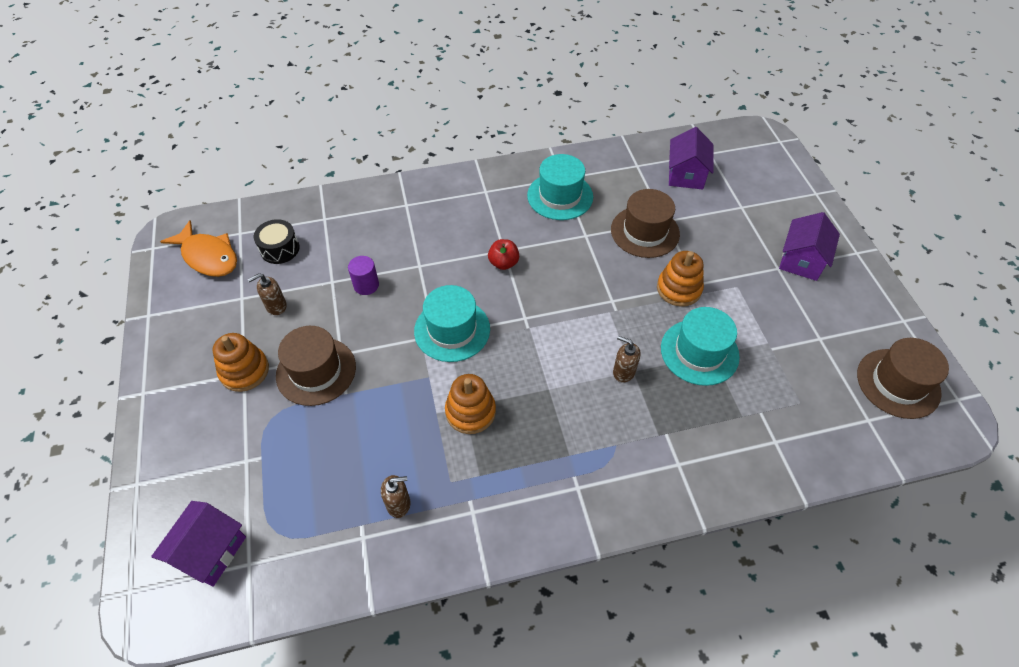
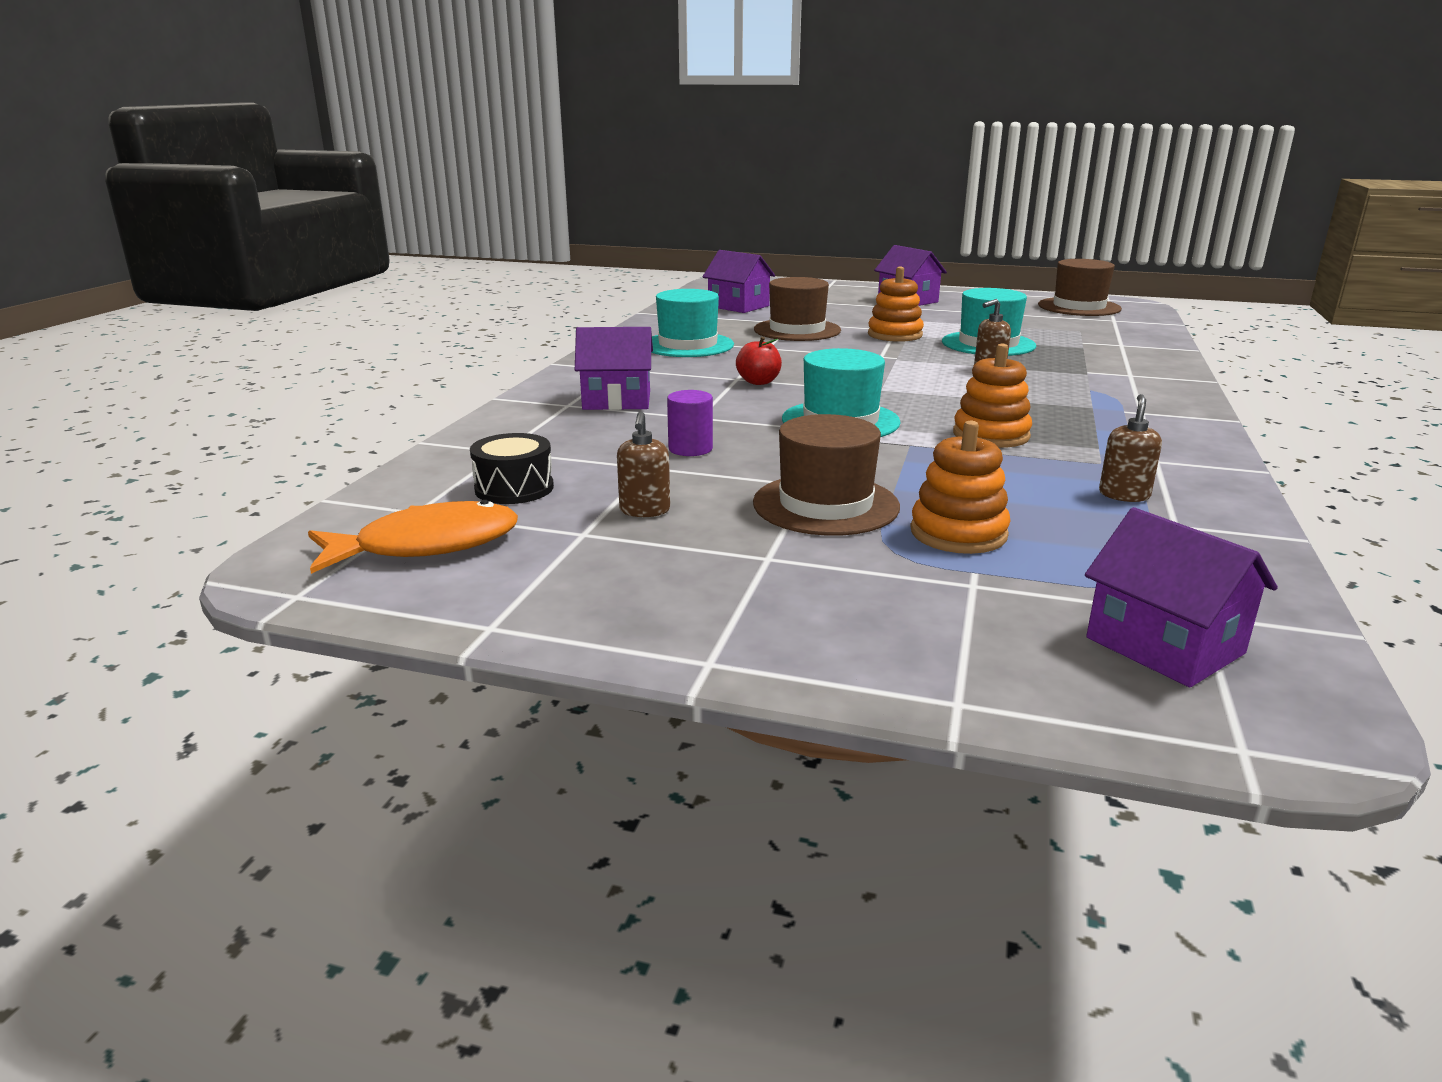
camera: 60 degrees left, 30 degrees down
orange stacking toy [212,333,269,392] -> orange stacking toy moved to [910,421,1011,554]
none -> purple house [575,327,653,410]

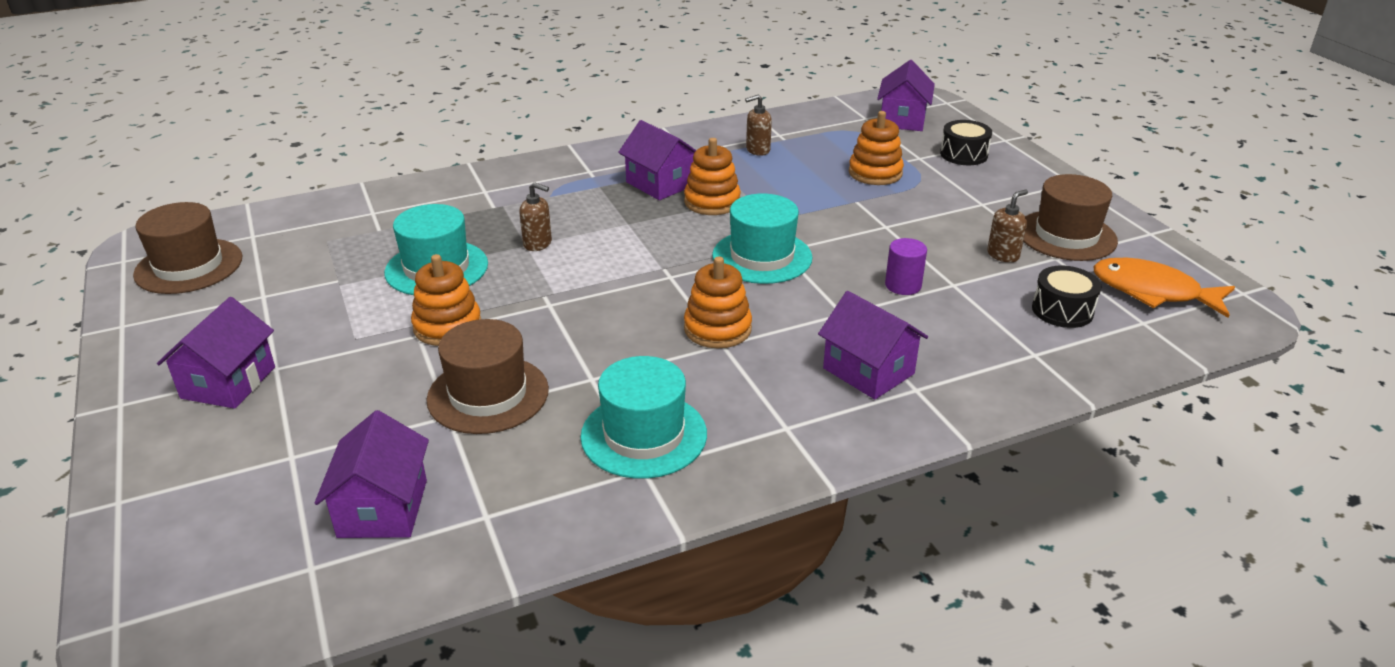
camera: 130 degrees left, 10 degrees up
red apple [736,337,782,385] -> orange stacking toy [684,256,752,348]
brown hat [753,414,900,536] -> brown hat moved to [1023,174,1118,261]
none -> purple house [618,120,696,200]
none -> black drum [940,120,992,165]

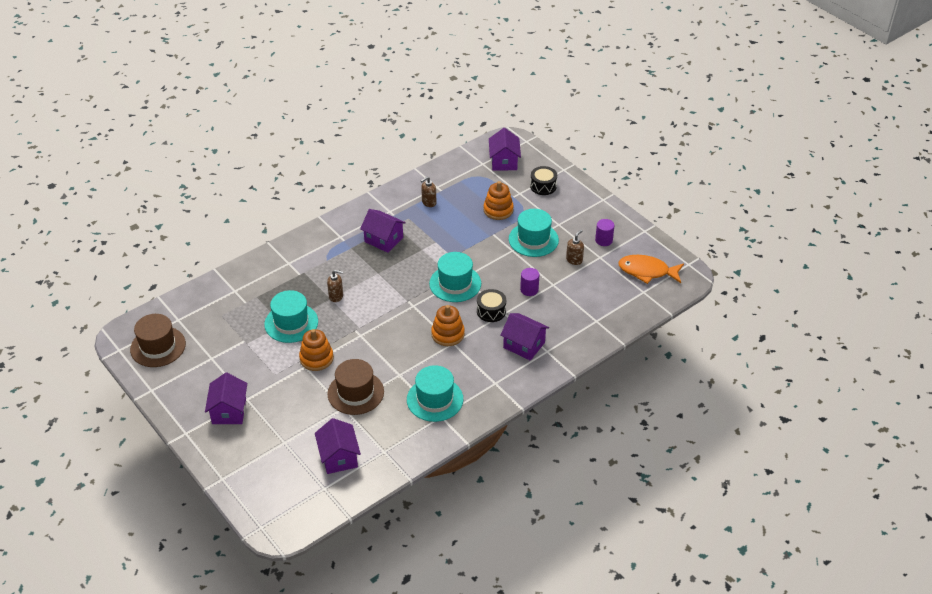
camera: 15 degrees left, 10 degrees up
orange stacking toy [684,138,741,215] -> none
brown hat [1023,174,1118,261] -> purple cylinder [595,219,615,246]
black drum [1032,266,1101,328] -> black drum moved to [477,289,506,322]
none -> turquoise hat [509,209,559,257]

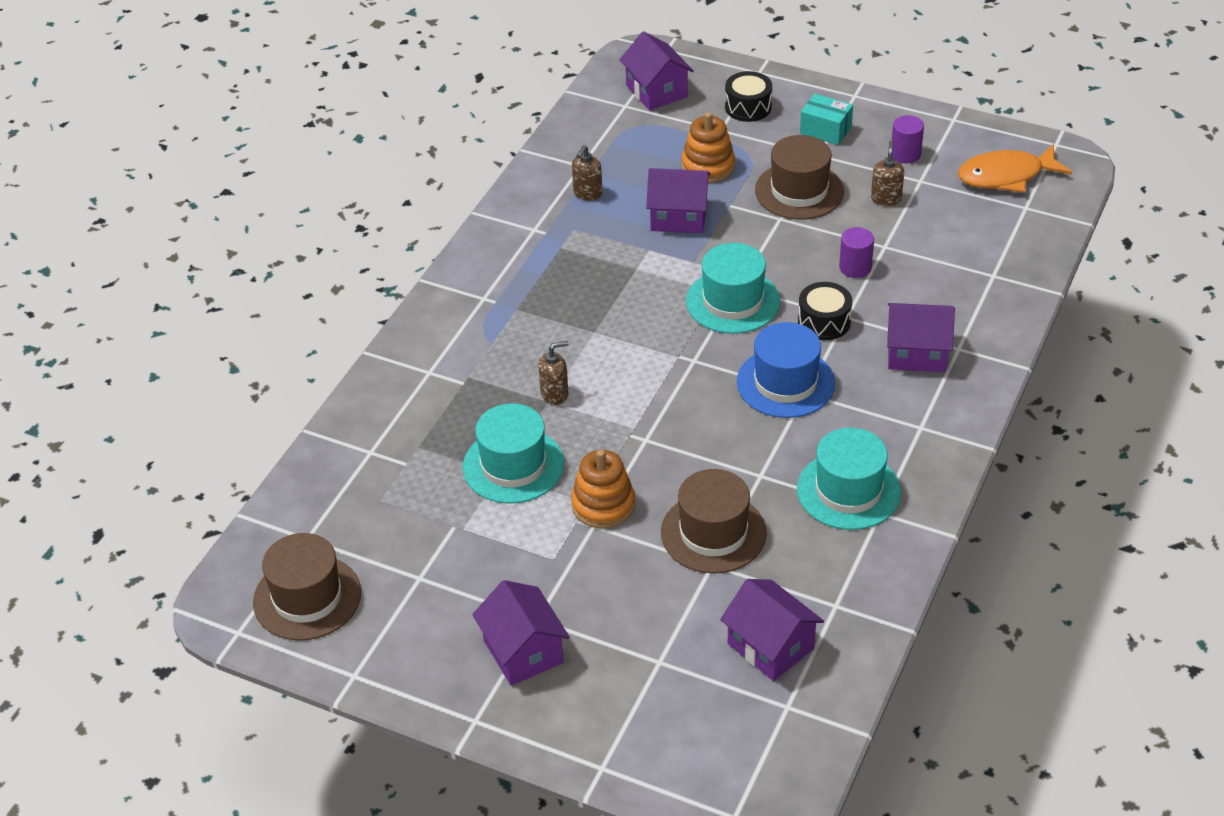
camera: 25 degrees left, 0 degrees up
purple house [360,209,406,253] -> purple house moved to [646,168,710,233]
orange stacking toy [431,305,465,346] -> blue hat [737,322,835,418]
turquoise hat [509,209,559,257] -> brown hat [755,135,844,220]
none -> turquoise box [800,94,853,145]

